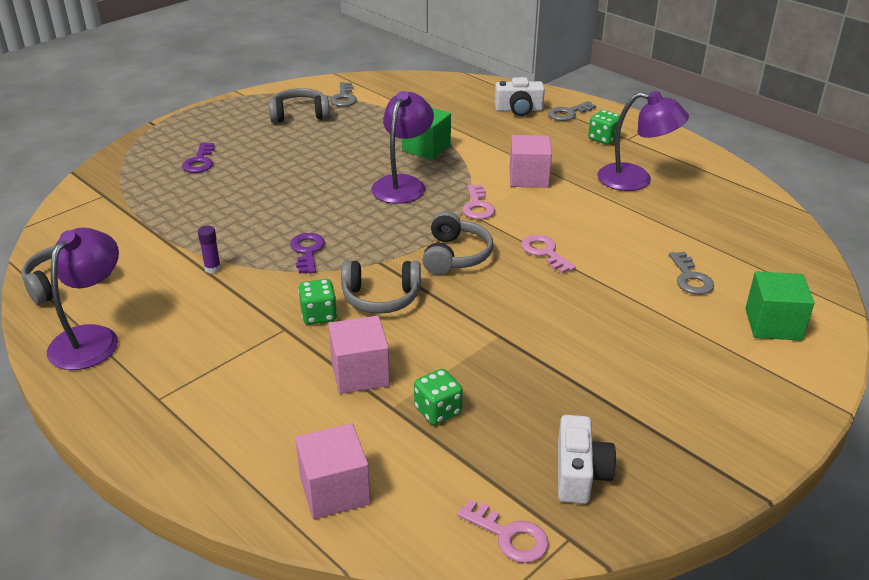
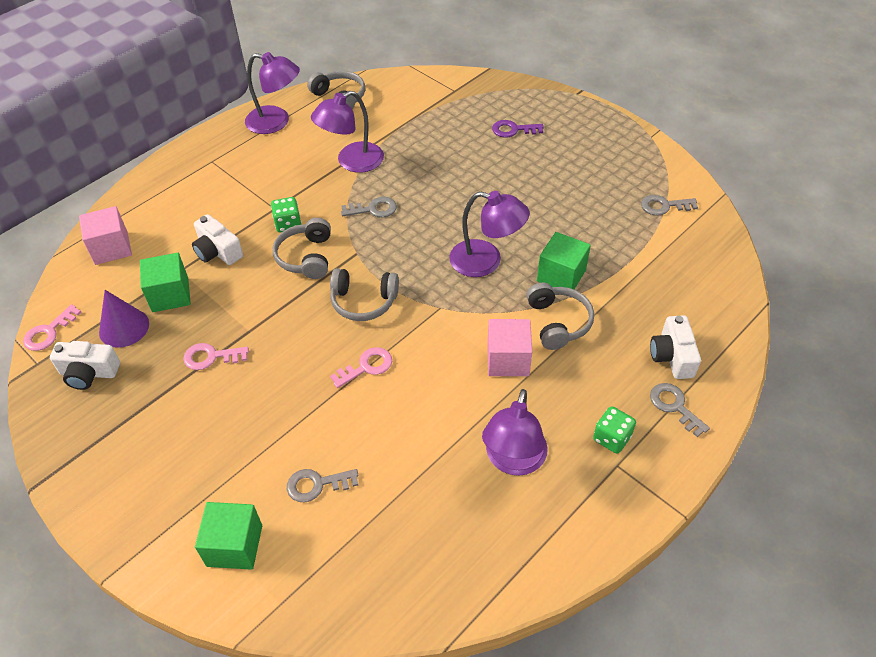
camera: 90 degrees right, 15 degrees up
purple glue stick [198,226,221,273] -> purple lamp [311,91,384,173]
grey headphones [269,88,330,123] -> grey headphones moved to [526,283,594,350]
purple key [290,233,325,274] -> grey key [341,197,397,217]
pink cube [328,316,390,394] -> white camera [192,214,243,265]
green dice [414,369,463,425] -> green cube [140,253,191,312]
pink key [462,185,495,219] -> pink key moved to [183,343,249,370]
none -> purple cone [99,290,149,348]

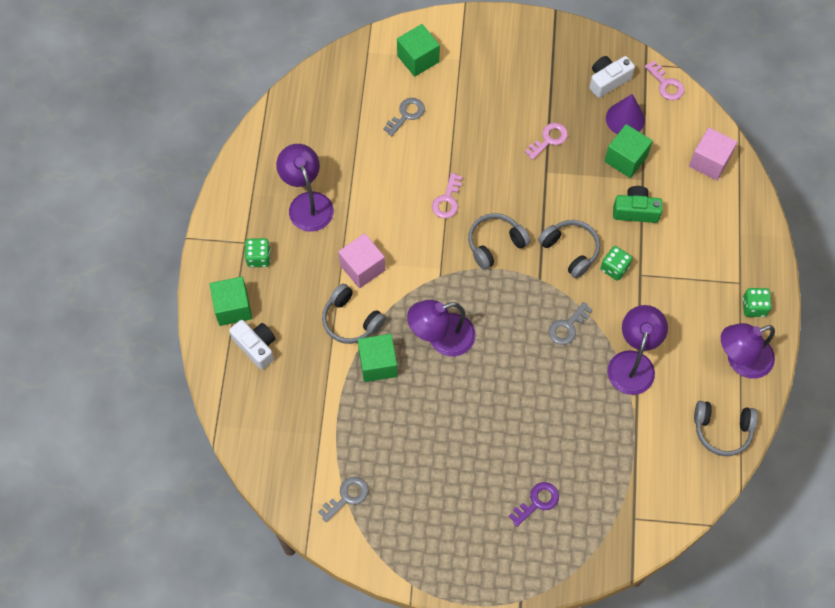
camera: 140 degrees right, 15 degrees up
pink key [23,304,81,351] -> pink key turned 150 degrees clockwise [645,61,684,100]
white camera [192,214,243,265] -> green camera [613,186,663,223]
grey key [650,383,710,437] -> green cube [209,277,252,326]
none -> green dice [742,288,772,317]

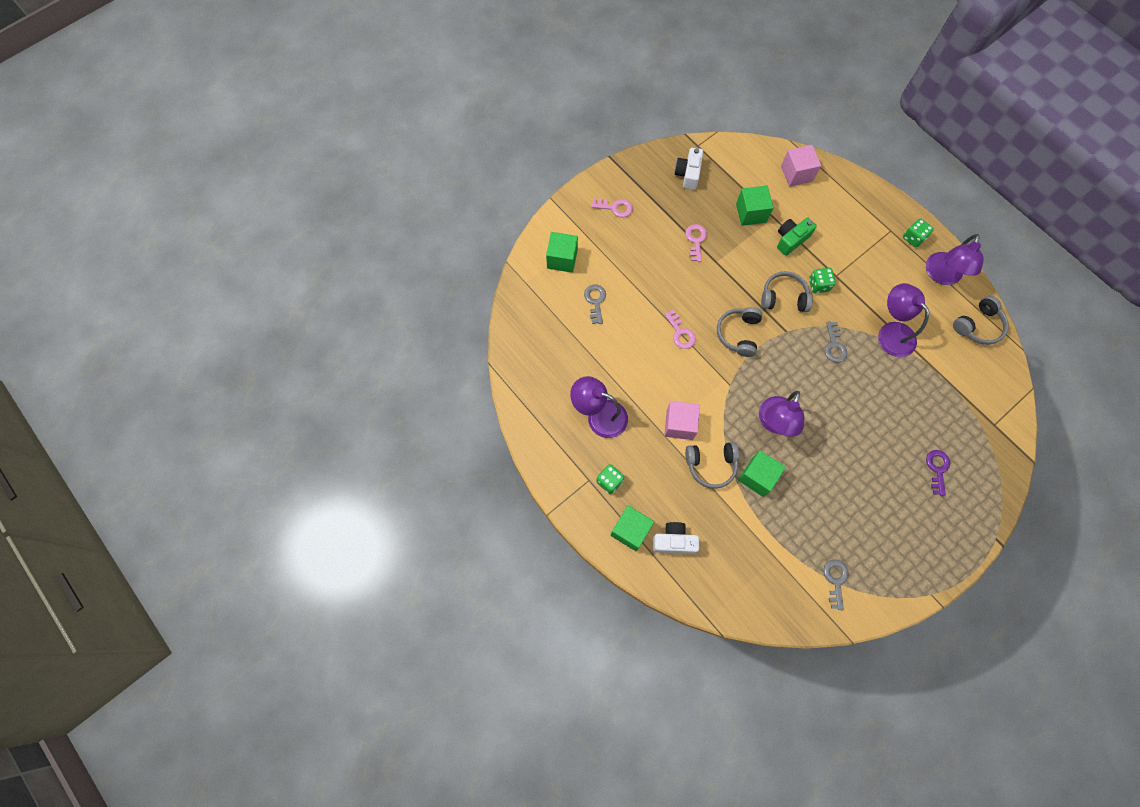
camera: 45 degrees left, 5 degrees up
purple cone [606,94,645,134] -> none
pink key [645,61,684,100] -> pink key moved to [591,198,633,218]

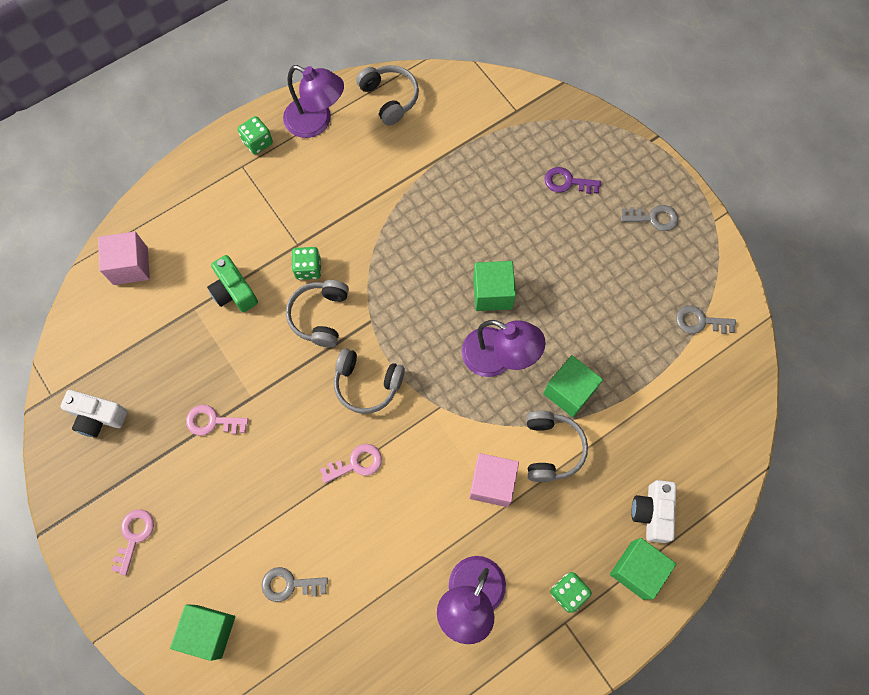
camera: 85 degrees left, 0 degrees up
green cube [736,186,773,226] -> green cube moved to [473,261,516,311]
grey key [825,321,847,363] -> grey key moved to [621,205,678,231]
purple lamp [878,283,929,357] -> none

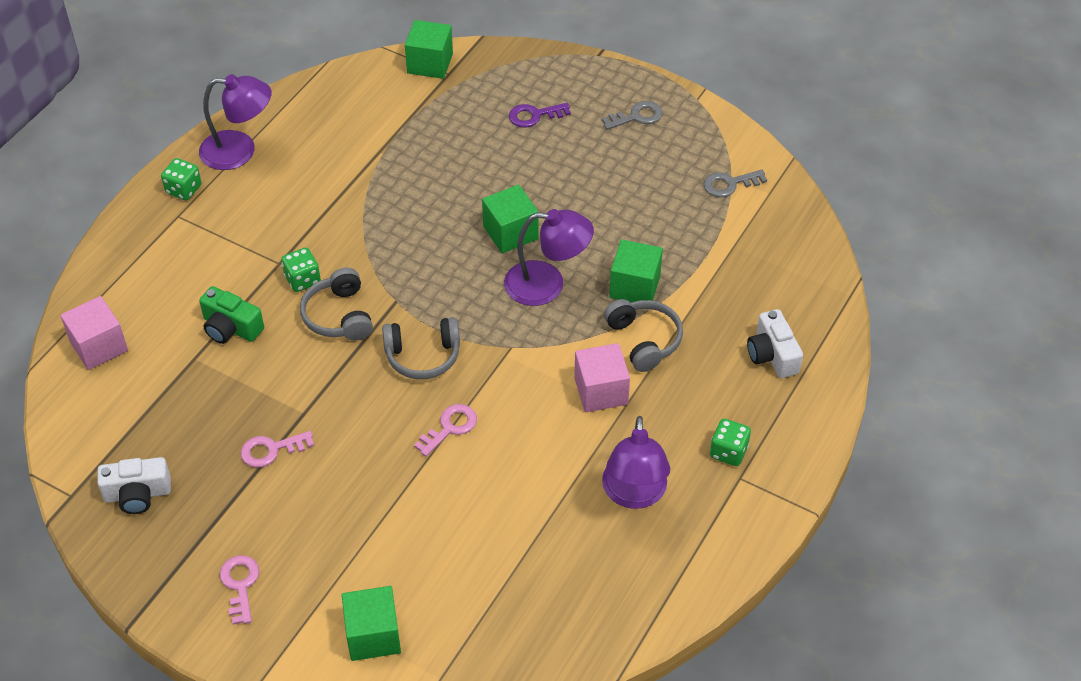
camera: 25 degrees left, 20 degrees down
grey key [261,567,328,602] -> none
grey headphones [356,65,419,125] -> none
green cube [610,538,676,600] -> green cube moved to [405,20,453,79]

